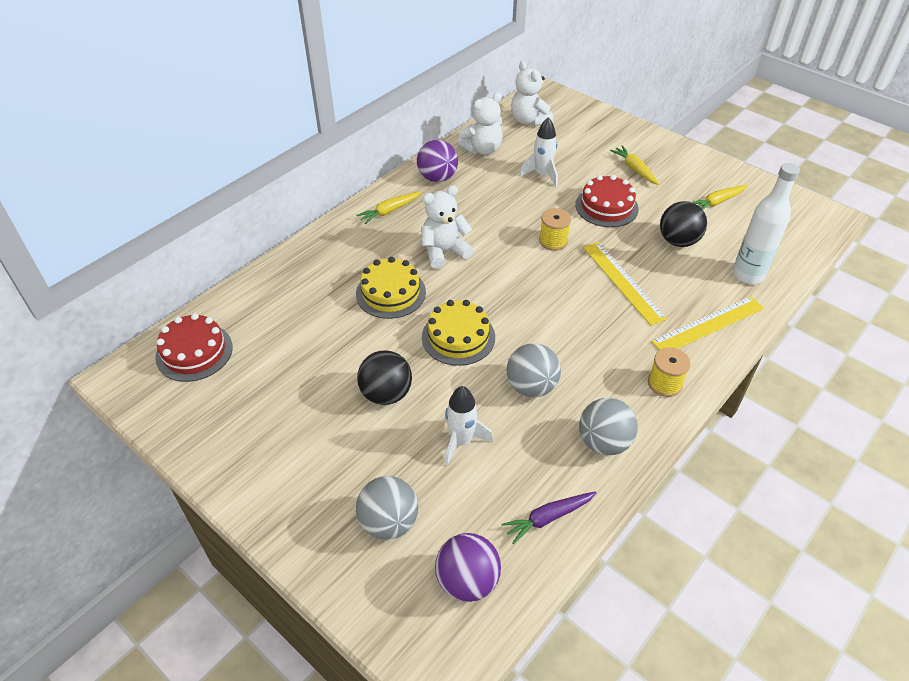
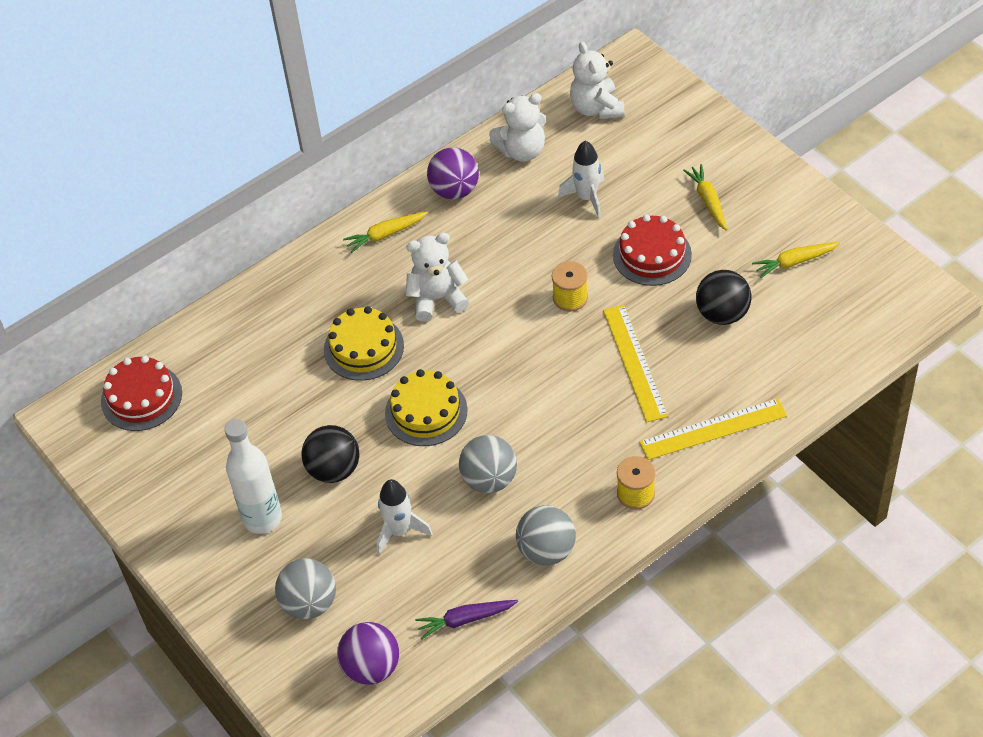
camera: 15 degrees right, 5 degrees up
white bottle [733,163,800,284] -> white bottle moved to [225,419,282,534]

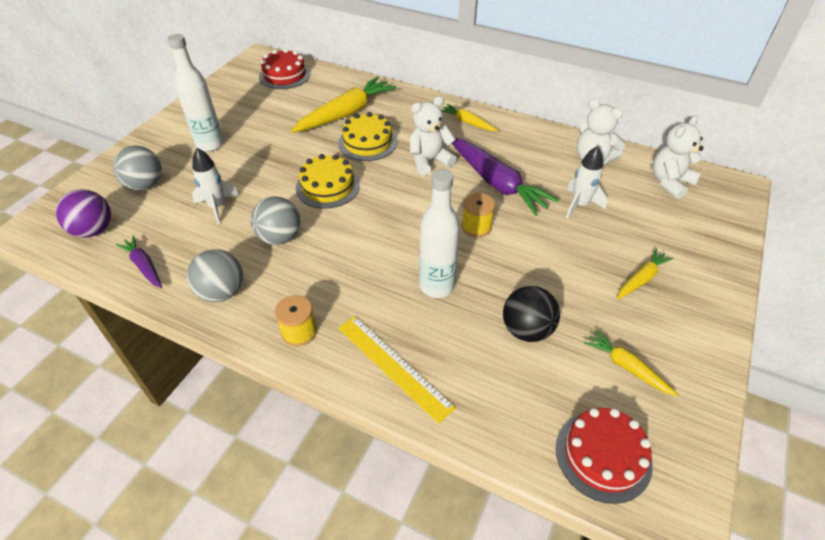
camera: 60 degrees right, 5 degrees down
black ball [301,425,360,483] -> none
white teddy bear [406,233,469,322] -> white teddy bear turned 75 degrees counterclockwise [409,96,457,176]
purple ball [427,147,479,199] -> none
yellow ruler [603,305,668,422] -> white bottle [419,169,460,298]
red cake [613,214,692,286] -> red cake moved to [556,408,653,504]
none -> yellow carrot [291,77,396,133]
none -> purple carrot [452,138,559,216]

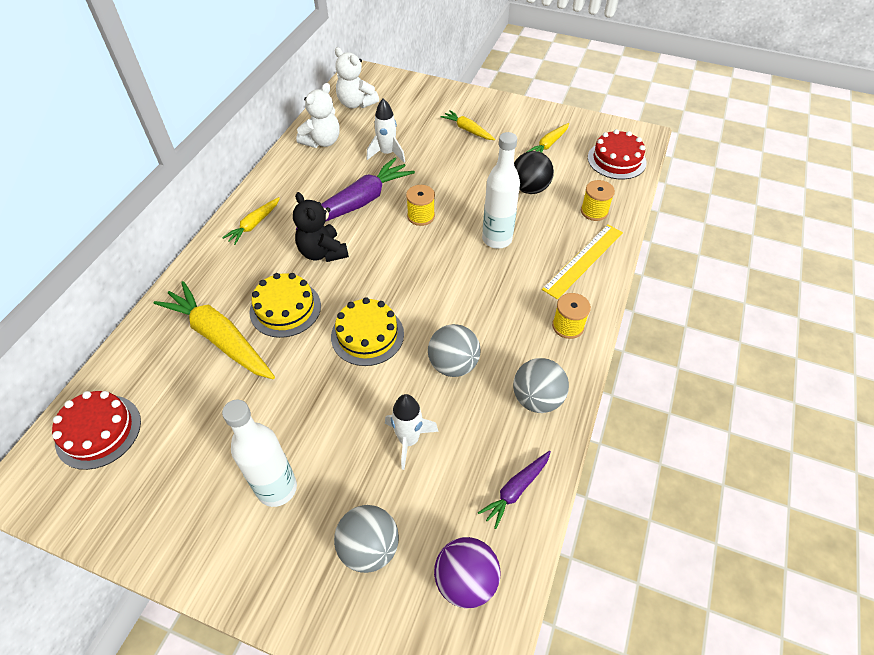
camera: 95 degrees left, 5 degrees up
white teddy bear [409,96,457,176] -> black teddy bear [293,192,349,262]
none -> yellow spool [581,180,615,221]

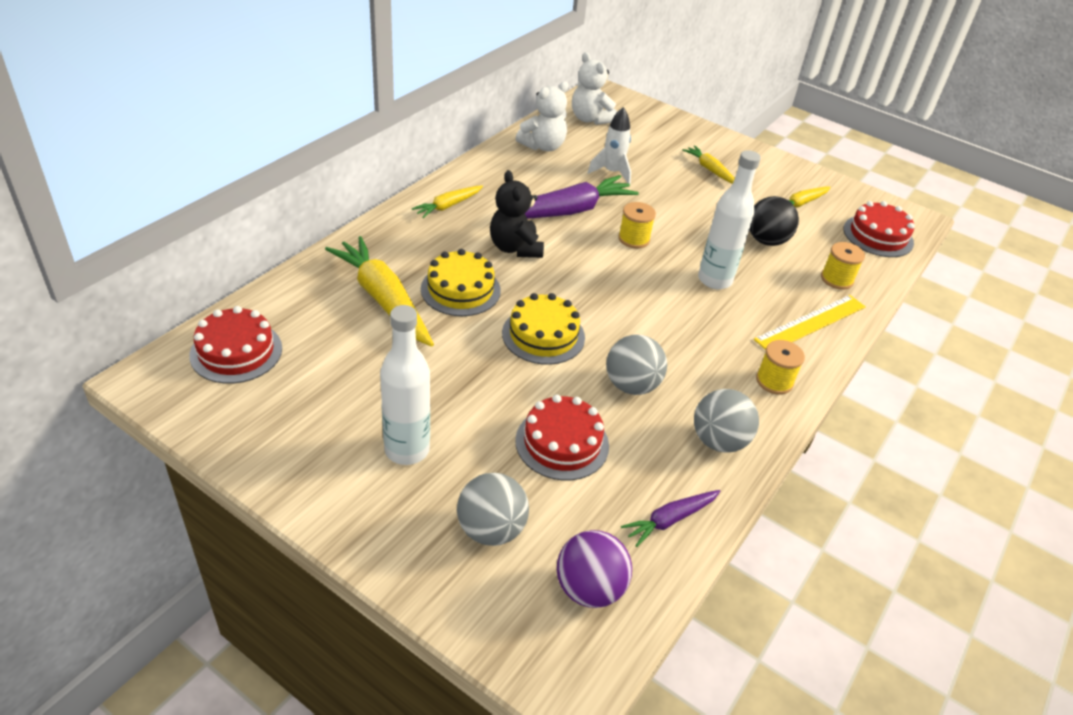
camera: 10 degrees right, 10 degrees down
white rocket [385,394,439,470] -> red cake [515,395,609,480]

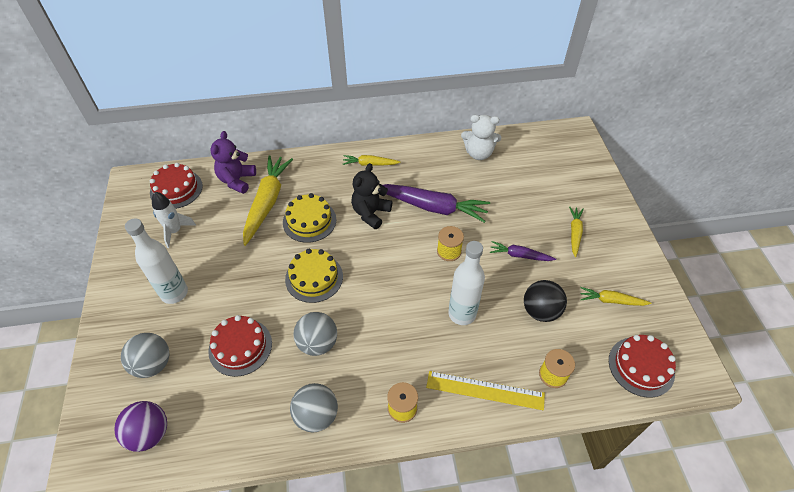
camera: 50 degrees right, 10 degrees up
white teddy bear [572,52,617,125] -> none
white rocket [588,107,631,184] -> white rocket moved to [152,192,196,248]
purple carrot [621,490,720,547] -> purple carrot moved to [490,241,556,261]
none -> purple teddy bear [211,131,256,194]

